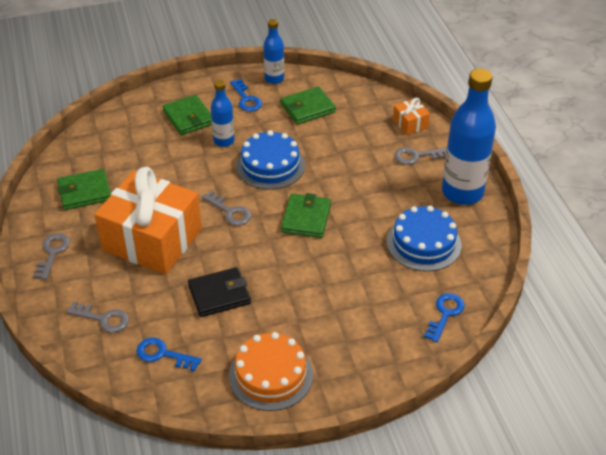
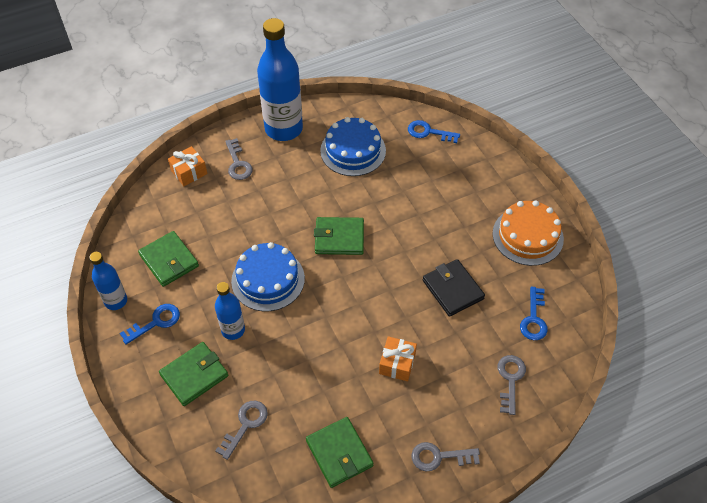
camera: 100 degrees left, 10 degrees up
orange gift [95,167,202,275] -> orange gift [379,336,417,381], size x0.41
grey key [202,190,252,226] -> grey key moved to [215,401,268,460]

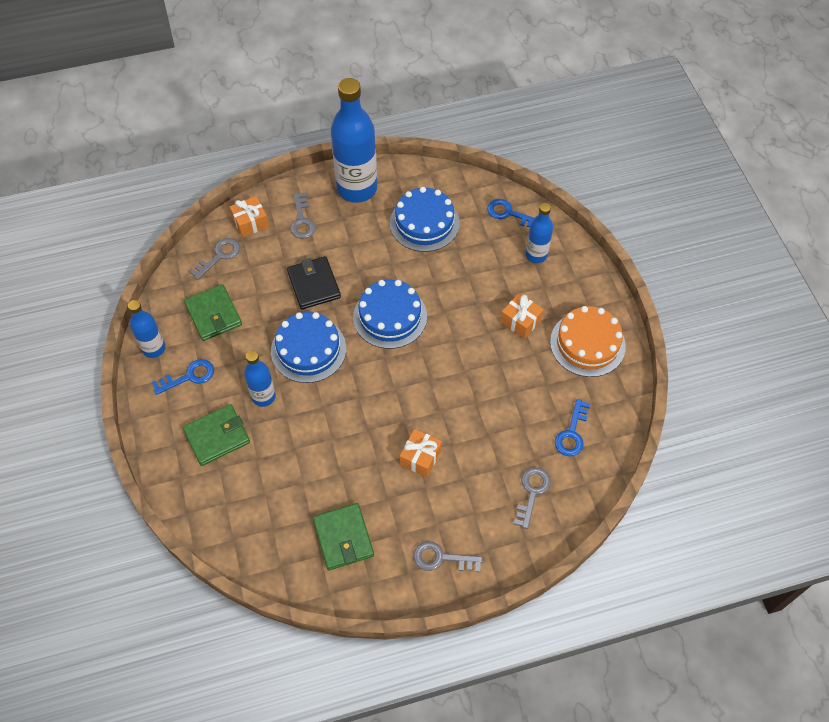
camera: 10 degrees right, 5 degrees up
grey key [215,401,268,460] -> grey key moved to [189,238,240,280]
green wallet [314,217,364,255] -> blue cake [353,280,427,349]
black wallet [423,259,485,317] -> black wallet moved to [287,256,341,309]
none -> orange gift [500,293,544,339]
none -> blue bottle [525,203,553,263]

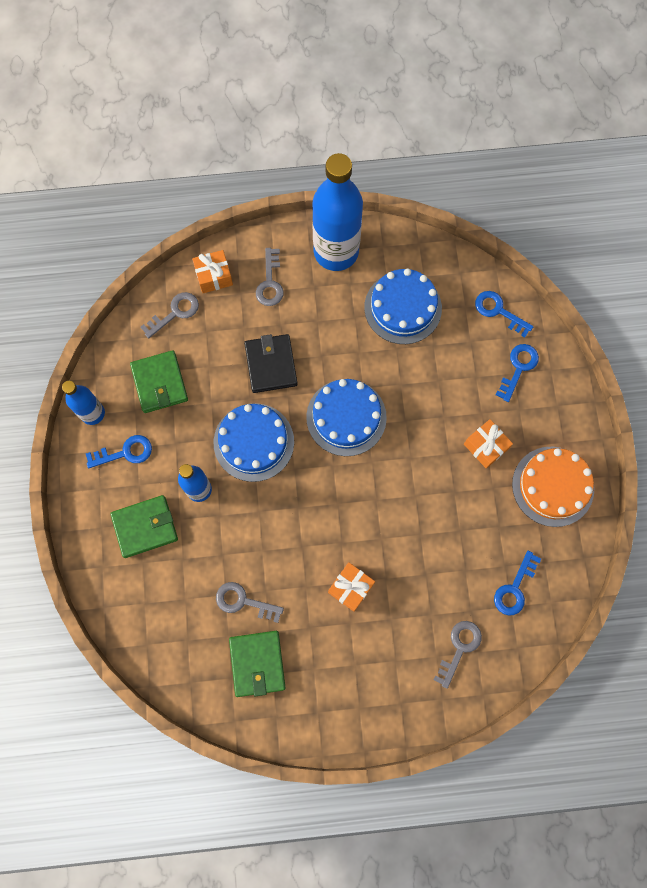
camera: 10 degrees right, 15 degrees up
grey key [413,541,483,572] -> grey key moved to [216,582,284,623]
blue bottle [525,203,553,263] -> blue key [496,344,539,402]

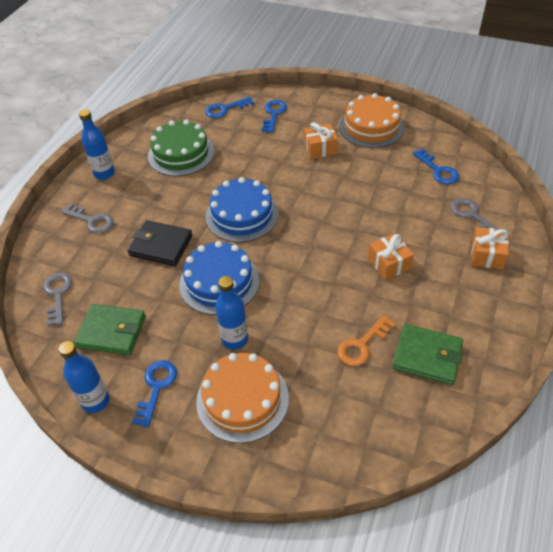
camera: 60 degrees left, 25 degrees down
green wallet [110,495,178,558] -> orange cake [196,353,289,443]
orange gift [192,250,233,293] -> orange gift moved to [471,227,509,269]
grey key [216,582,284,623] -> orange key [337,315,396,366]
blue bottle [312,153,363,271] -> blue bottle [79,109,115,180], size x0.53
blue cake [364,269,442,344] -> green cake [148,120,214,176]
blue key [496,344,539,402] -> blue key turned 45 degrees clockwise [262,100,287,133]

